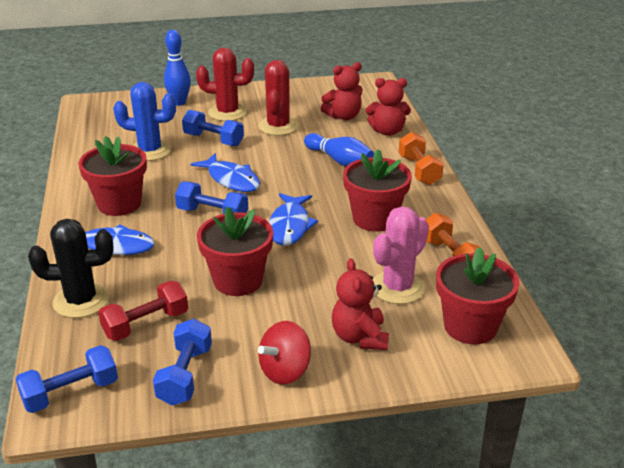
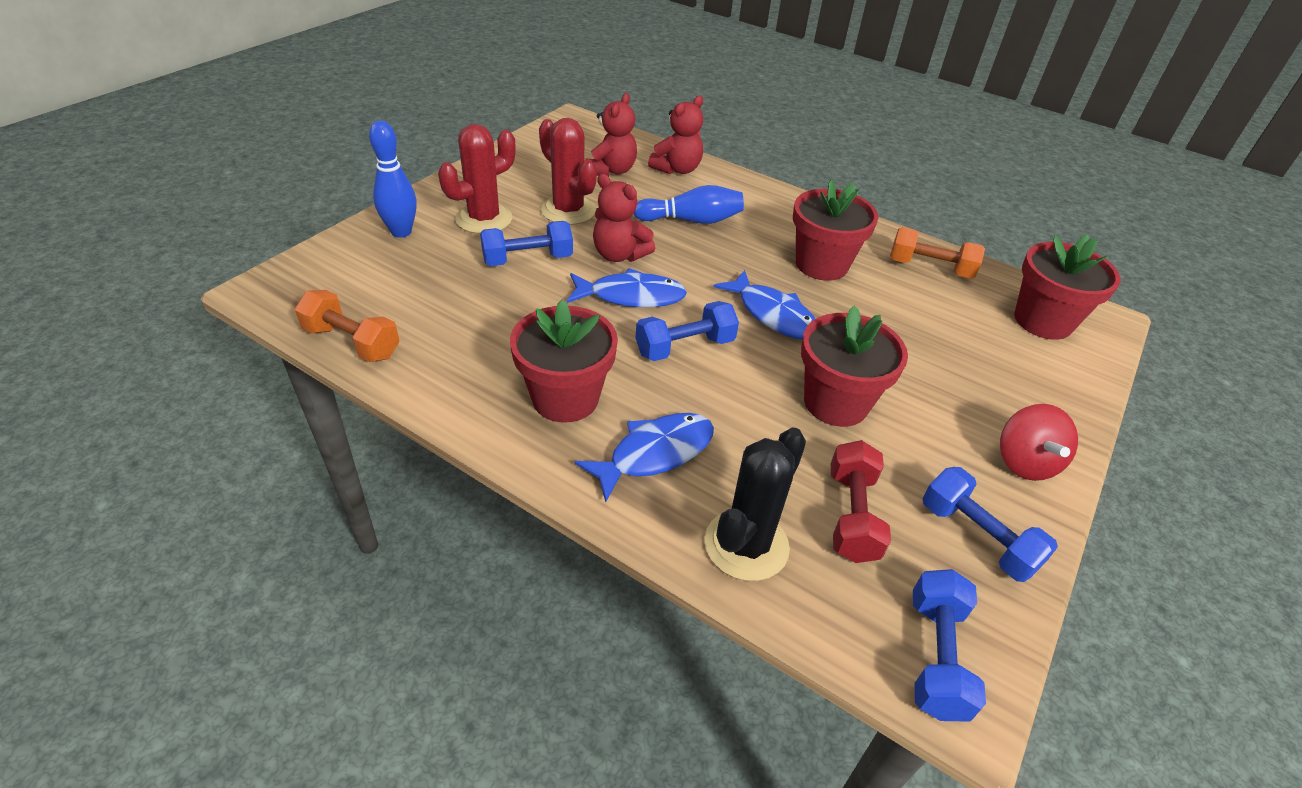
camera: 50 degrees left, 10 degrees up
blue cactus [113,82,176,161] -> none
red teddy bear [332,258,389,350] -> red teddy bear moved to [593,174,656,262]
pink cactus [373,206,429,304] -> none
orange dumbbell [399,132,444,185] -> orange dumbbell moved to [295,290,400,362]

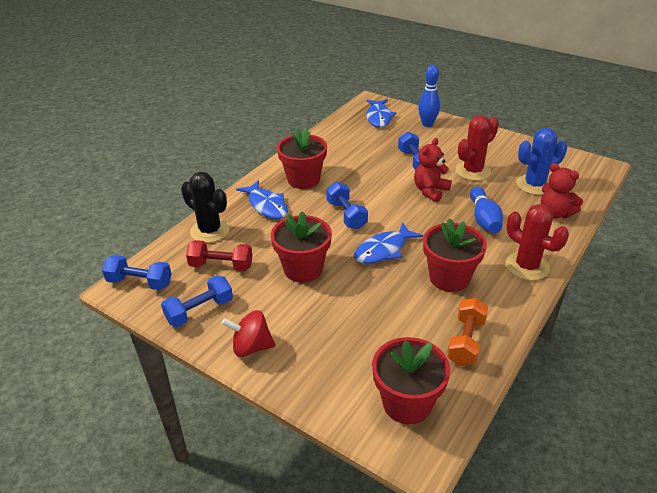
camera: 95 degrees right, 5 degrees down
orange dumbbell [295,290,400,362] -> none
red cactus [438,124,516,234] -> red cactus moved to [506,204,569,281]
blue fish [567,268,687,307] -> blue fish moved to [366,99,396,127]
red teddy bear [589,93,637,177] -> blue cactus [516,128,567,195]

